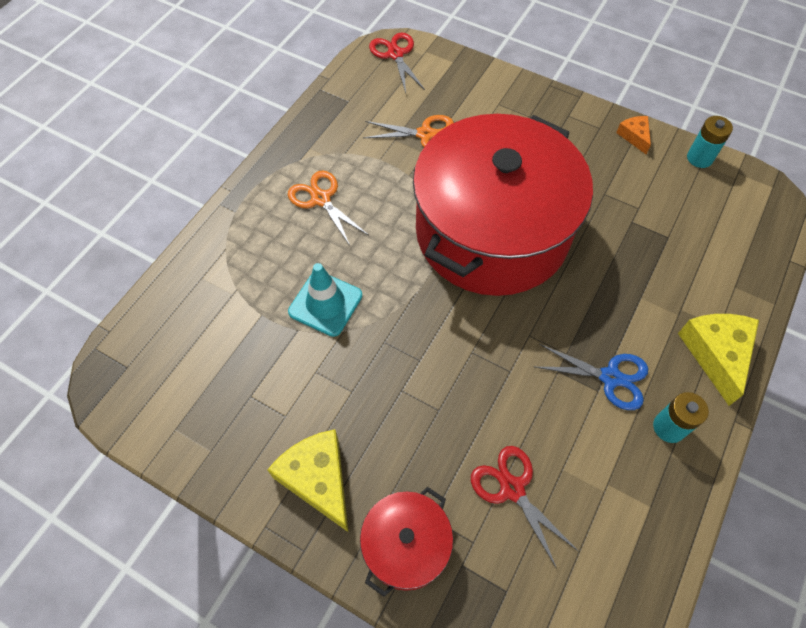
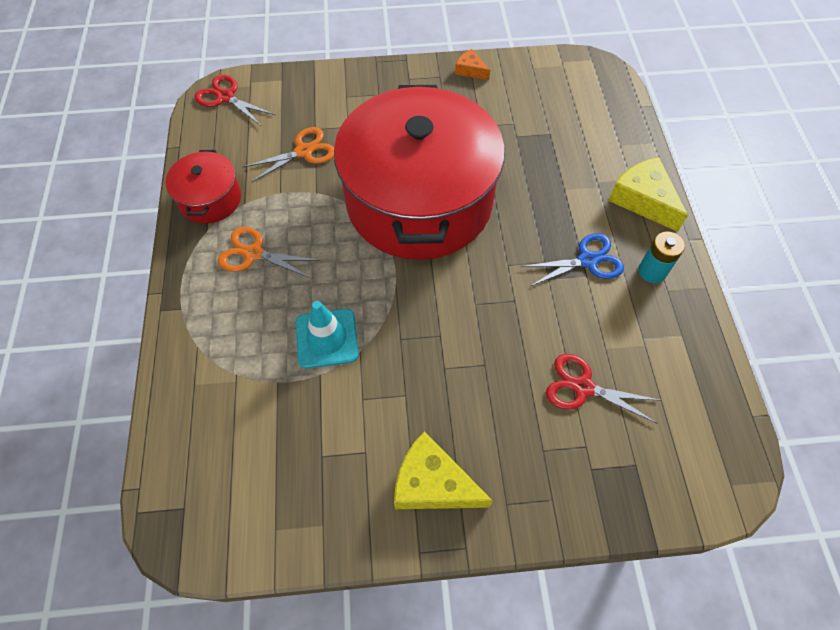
camera: 35 degrees left, 0 degrees up
red pot [360,487,453,597] -> red pot moved to [165,150,241,223]
turquoise battery [687,116,733,168] -> none

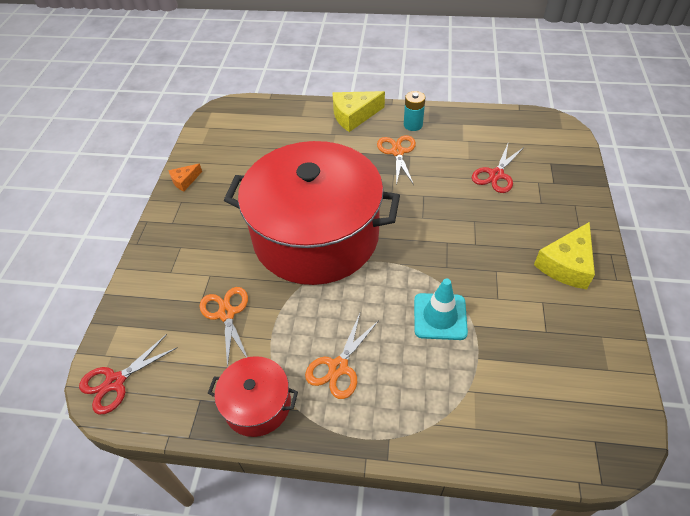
camera: 75 degrees left, 10 degrees down
blue scissors [521,233,624,287] -> orange scissors [377,135,416,186]

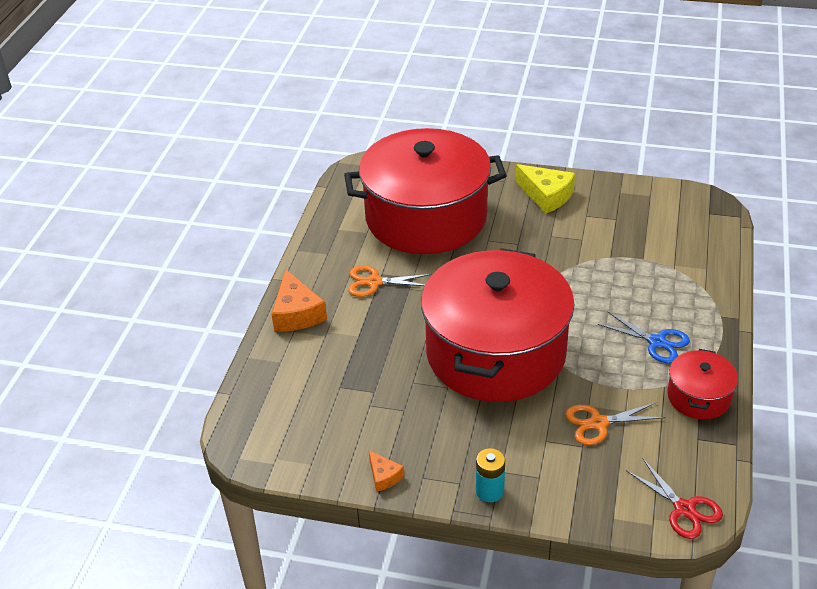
camera: 85 degrees left, 10 degrees down
orange scissors [305,314,379,399] -> blue scissors [598,312,690,363]
yellow cheese [332,91,385,132] -> orange cheese [272,269,327,331]
turquoise battery [404,91,425,131] -> turquoise battery moved to [476,448,505,502]
turquoise traffic cone [414,278,468,340] -> none
red scissors [472,144,524,193] -> red pot [344,128,507,254]

